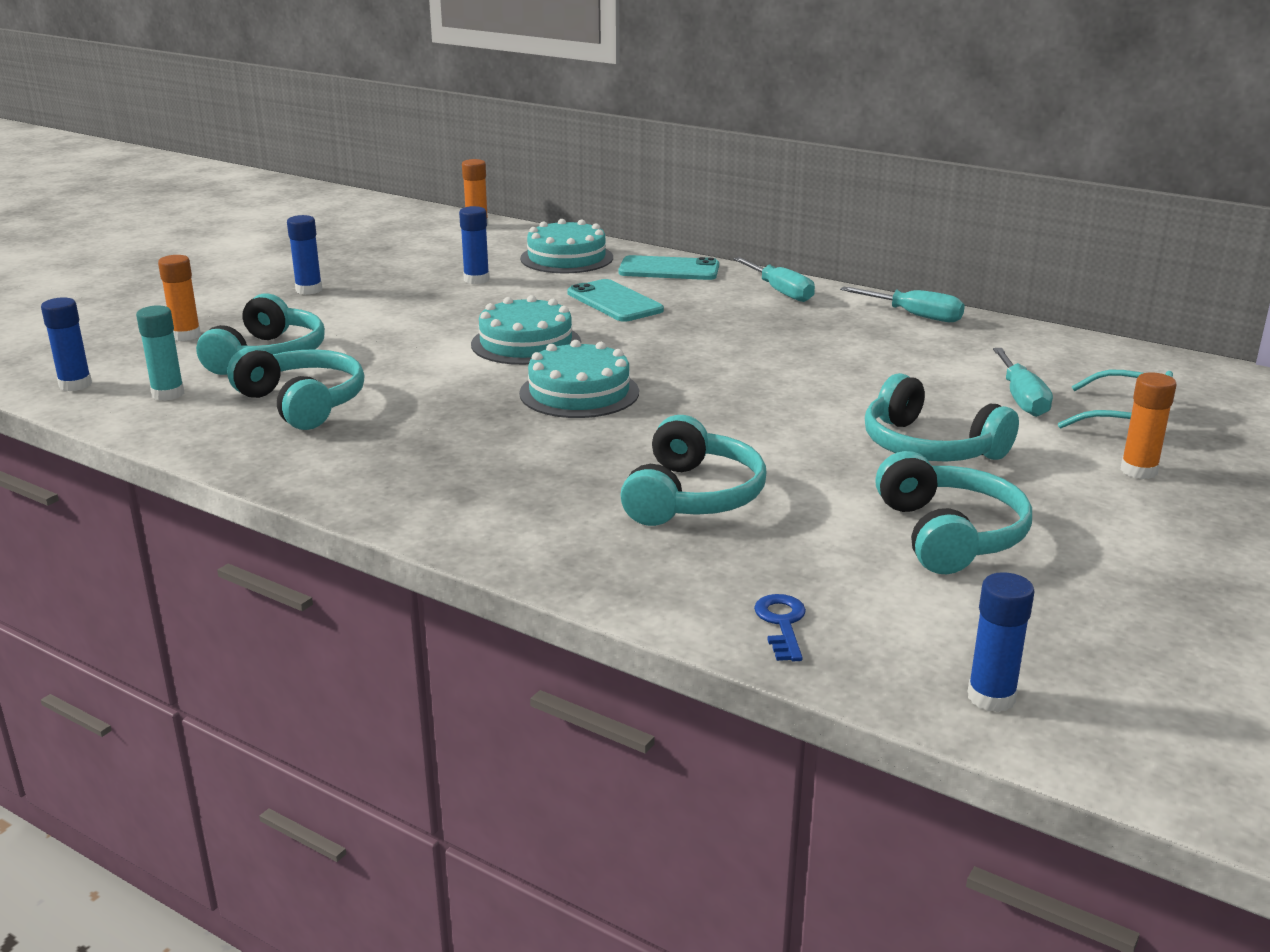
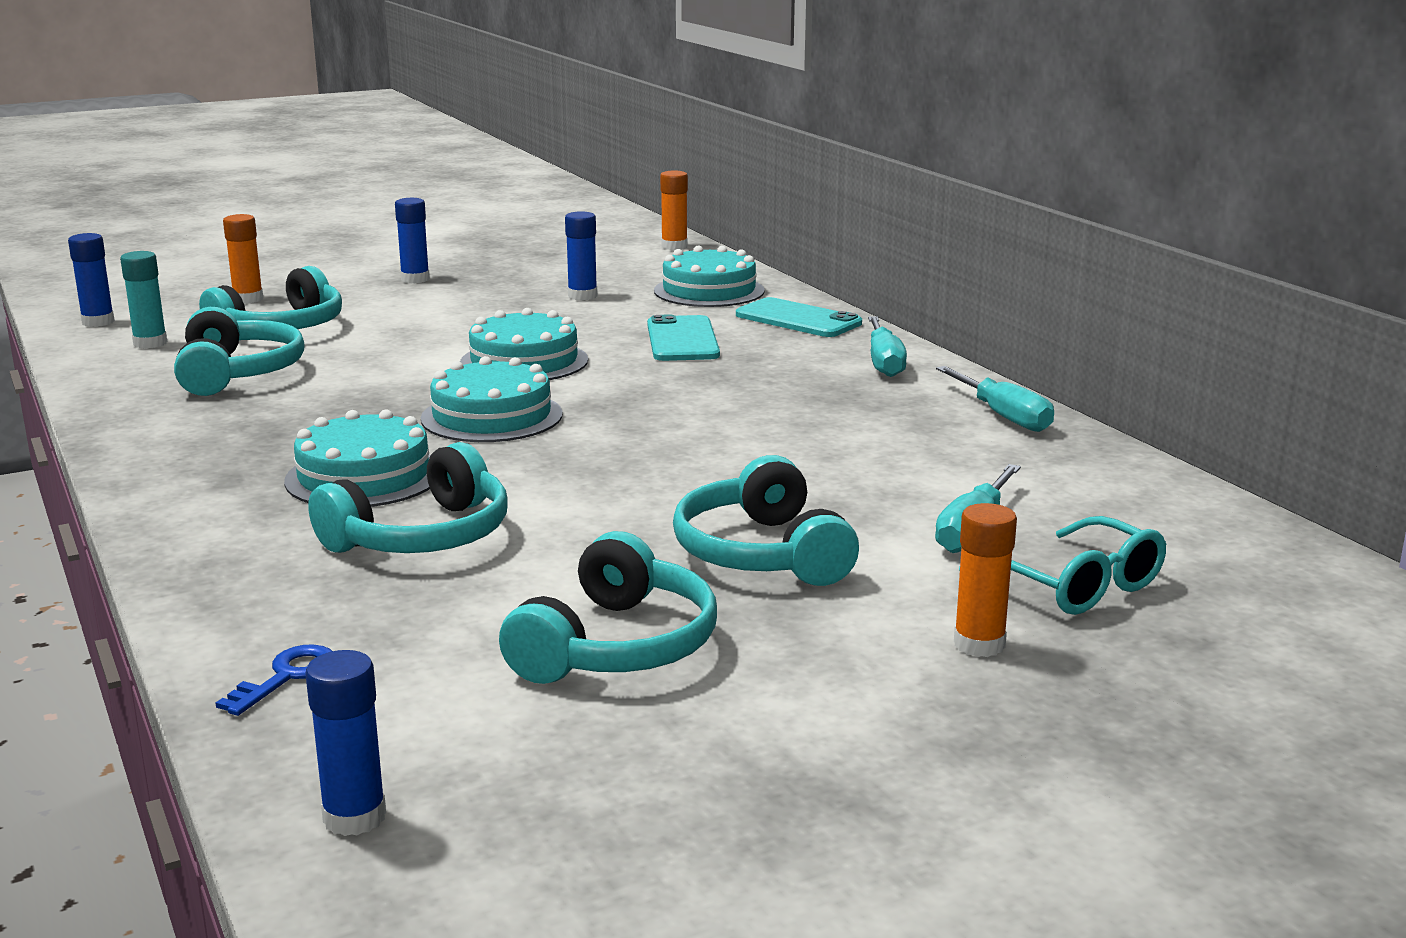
camera: 30 degrees right, 5 degrees down
none -> turquoise cake [284,409,430,507]

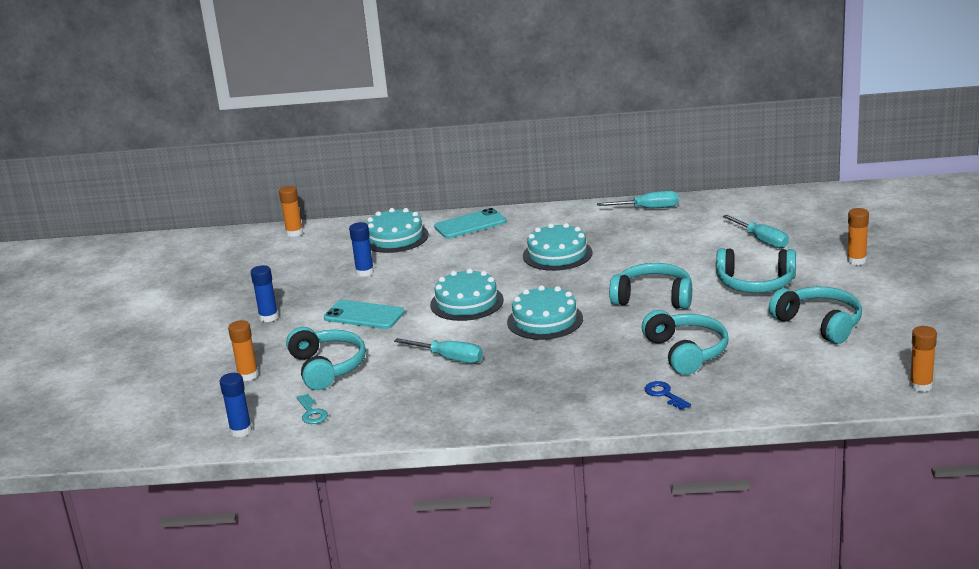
camera: 60 degrees left, 5 degrees up
turquoise glue stick [120,251,167,349] -> turquoise key [296,394,328,424]
turquoise headphones [174,307,305,396] -> turquoise headphones moved to [609,263,692,309]
blue key [216,644,332,716] -> blue key moved to [645,381,691,410]
turquoise cake [284,409,430,507] -> turquoise cake moved to [523,223,592,271]
blue glue stick [305,650,386,836] -> orange glue stick [909,326,937,392]
turquoise phone [647,315,720,361] -> turquoise phone moved to [324,300,405,329]
turquoise screwdriver [868,316,907,377] -> turquoise screwdriver moved to [394,338,483,363]
turquoise glasses [959,516,1166,615] -> none

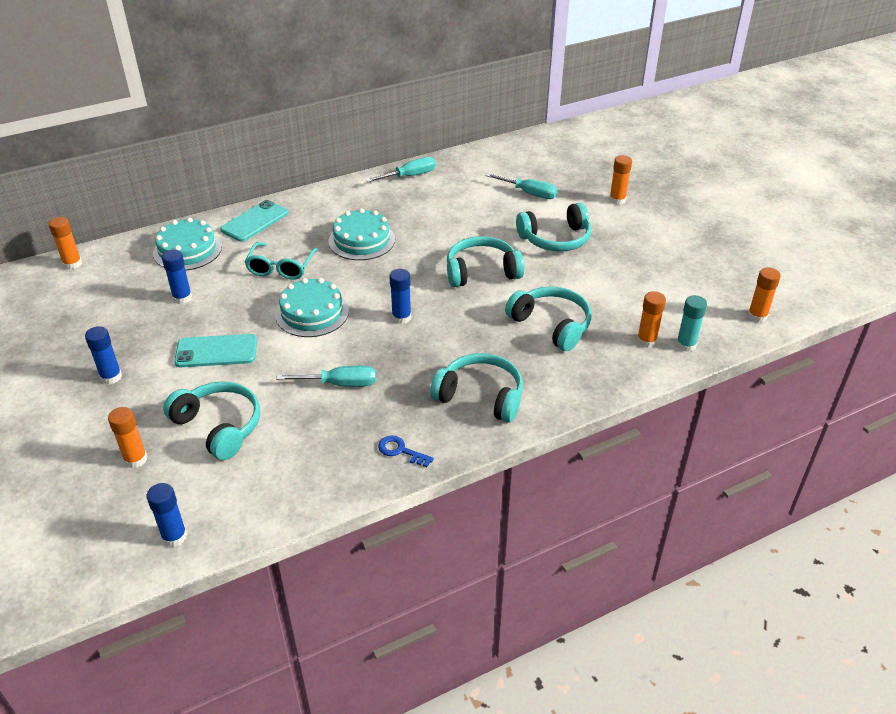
camera: 30 degrees left, 15 degrees up
turquoise key [296,394,328,424] -> none
turquoise cake [507,285,583,340] -> blue glue stick [389,269,411,324]
blue key [645,381,691,410] -> blue key moved to [378,436,434,467]
turquoise headphones [769,287,862,344] -> turquoise headphones moved to [430,353,523,423]
none -> turquoise glasses [245,242,318,280]
none -> orange glue stick [637,291,666,348]
none -> turquoise glue stick [676,295,707,352]

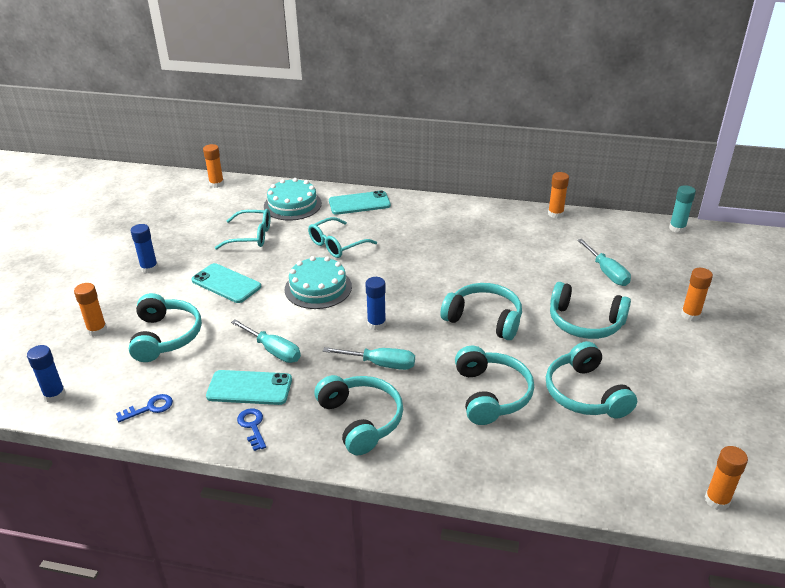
camera: 40 degrees right, 5 degrees down
blue glue stick [162,250,192,304] -> turquoise glasses [215,209,270,250]
turquoise cake [329,208,395,260] -> none
turquoise screwdriver [366,157,436,182] -> turquoise screwdriver moved to [323,347,415,370]
orange glue stick [637,291,666,348] -> orange glue stick moved to [548,172,569,218]
turquoise glue stick [676,295,707,352] -> turquoise glue stick moved to [669,185,696,233]
none -> blue key [116,394,173,422]
none -> turquoise phone [206,370,292,405]
none -> turquoise headphones [546,341,637,419]

